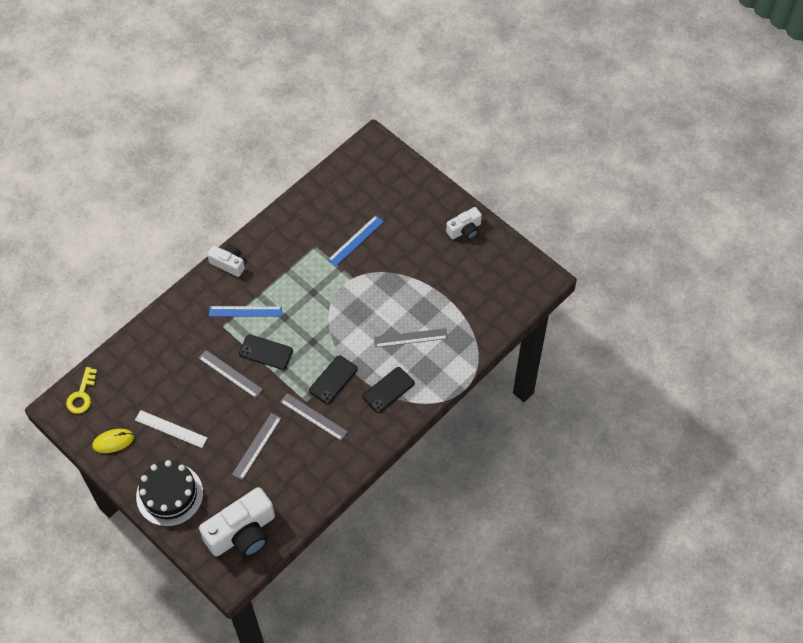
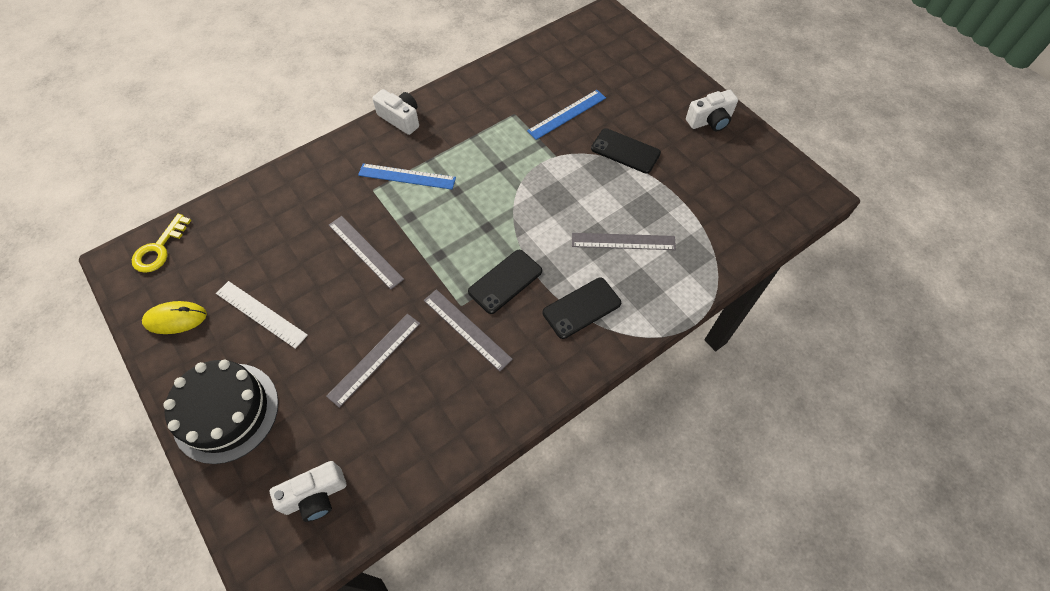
camera: 10 degrees right, 0 degrees up
white camera [199,487,275,557] -> white camera [270,461,346,522], size x0.54
black phone [239,334,293,370] -> black phone moved to [591,128,661,173]

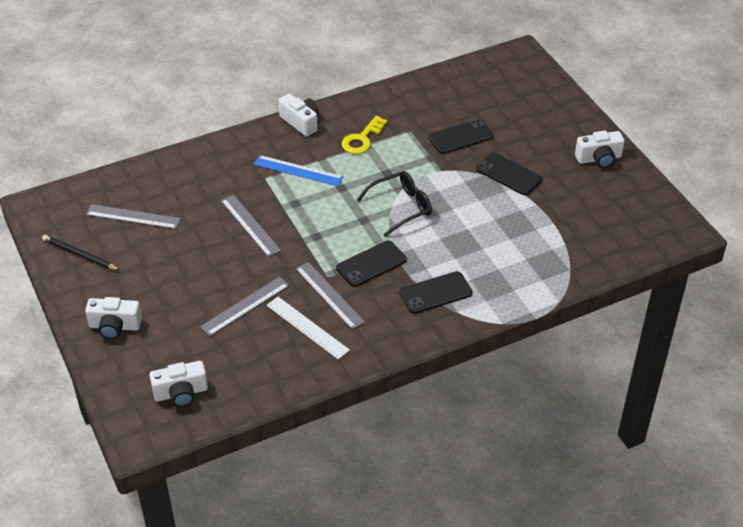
camera: 10 degrees right, 15 degrees down
yellow key [132,214,192,273] -> yellow key moved to [342,116,387,154]
yellow mouse [142,301,207,334] -> black pencil [42,235,120,271]
black cake [163,360,279,464] -> white camera [85,297,142,339]
white ruler [216,281,308,349] -> white ruler moved to [267,297,350,360]
blue ruler [527,90,606,140] -> black phone [428,119,493,154]
grey ruler [572,233,676,250] -> grey ruler moved to [86,204,181,229]
none -> black glasses [357,171,432,237]

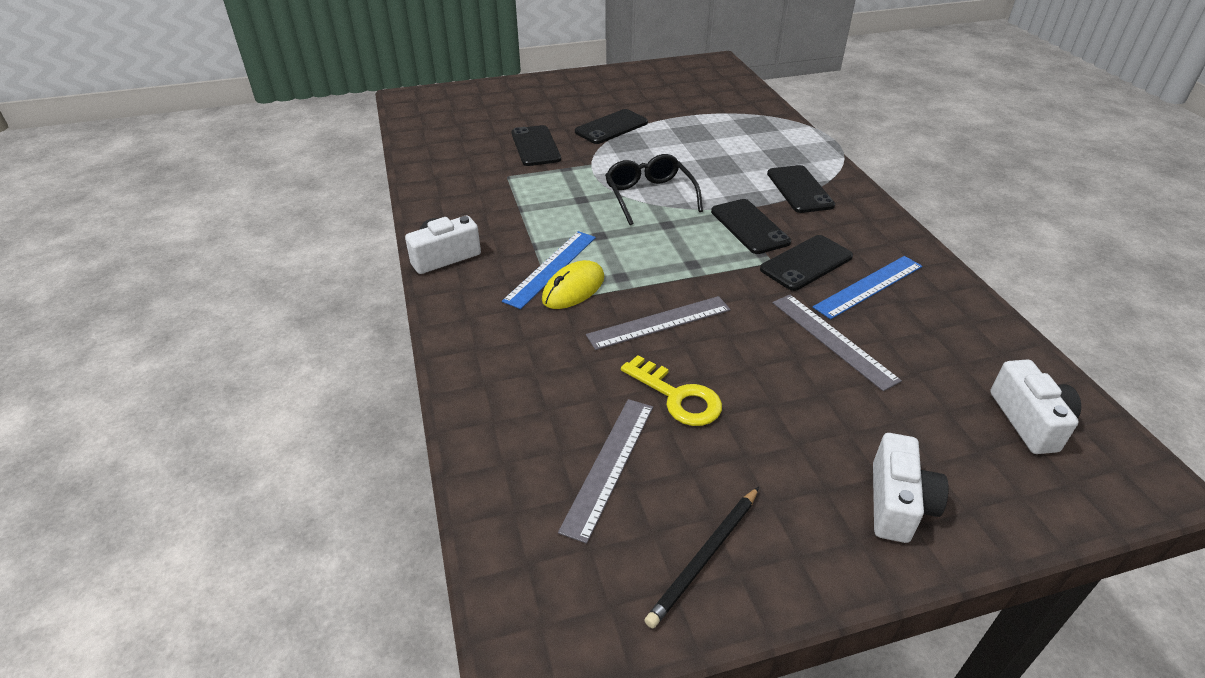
camera: 80 degrees left, 5 degrees down
white ruler [267,297,350,360] -> blue ruler [813,256,922,319]
grey ruler [296,262,365,329] -> black phone [760,235,853,291]
yellow key [342,116,387,154] -> yellow key moved to [621,355,722,426]
white camera [575,131,625,168] -> none
none -> yellow mouse [542,260,604,309]

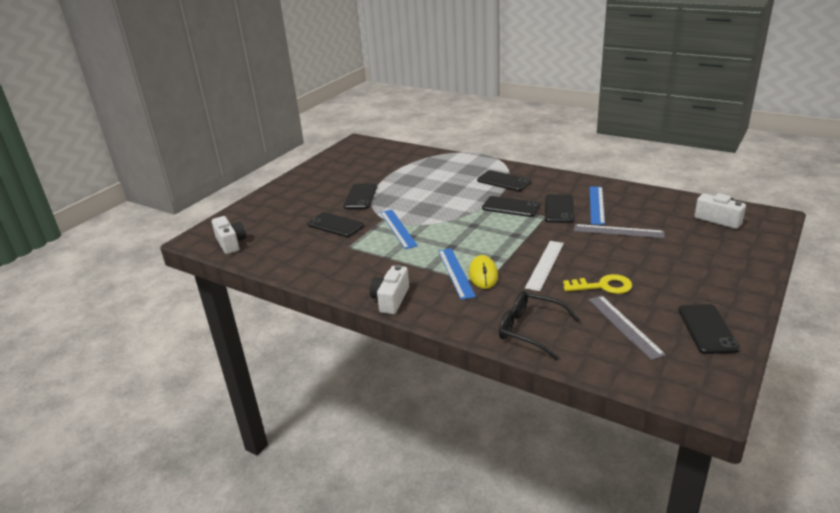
camera: 40 degrees left, 10 degrees down
grey ruler [586,296,731,350] -> white ruler [525,241,564,291]
black glasses [605,154,703,225] -> black glasses moved to [499,291,580,360]
black pencil [644,487,759,628] -> black phone [678,304,740,354]
white camera [873,433,949,543] -> white camera moved to [212,216,246,254]
none -> blue ruler [380,210,418,249]

